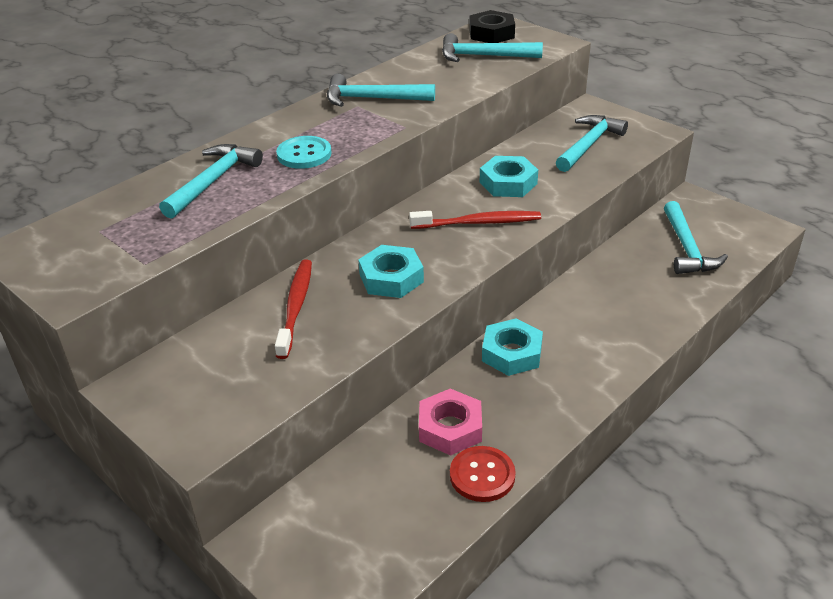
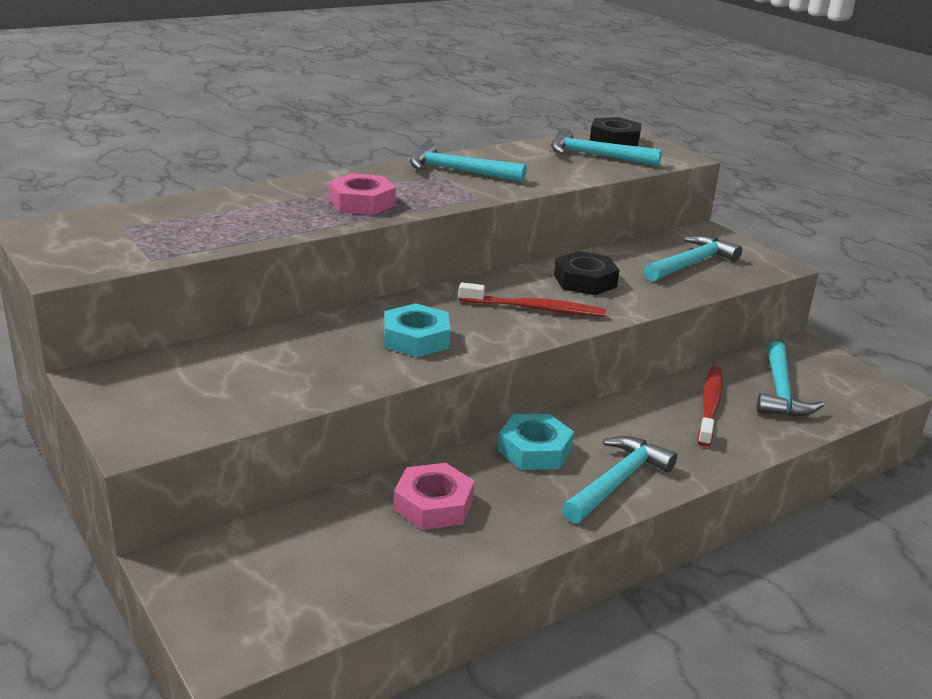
camera: 10 degrees right, 10 degrees down
turquoise hammer [159,144,263,219] -> turquoise hammer moved to [562,436,677,524]
red toothbrush [275,260,312,359] -> red toothbrush moved to [698,366,723,447]
turquoise button [276,136,332,169] -> pink nut [329,173,396,215]
red button [450,446,516,502] -> none
turquoise nut [480,156,538,197] -> black nut [554,251,619,295]

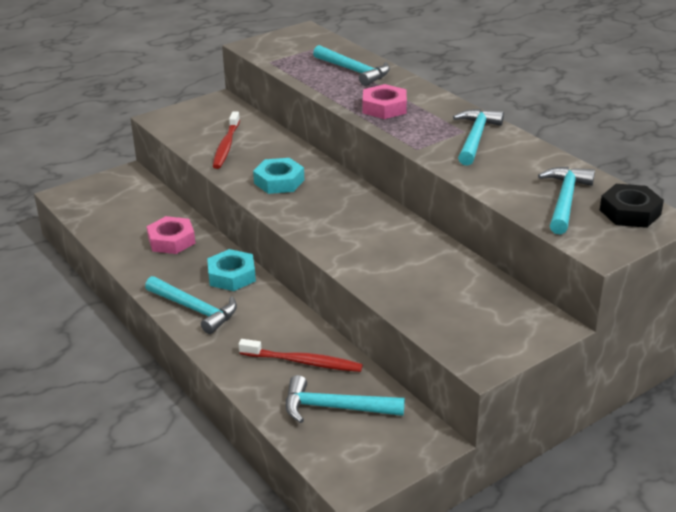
camera: 90 degrees right, 5 degrees up
red toothbrush [458,283,606,317] -> red toothbrush moved to [213,111,240,169]
black nut [554,251,619,295] -> none
turquoise hammer [644,235,742,282] -> turquoise hammer moved to [313,45,390,86]

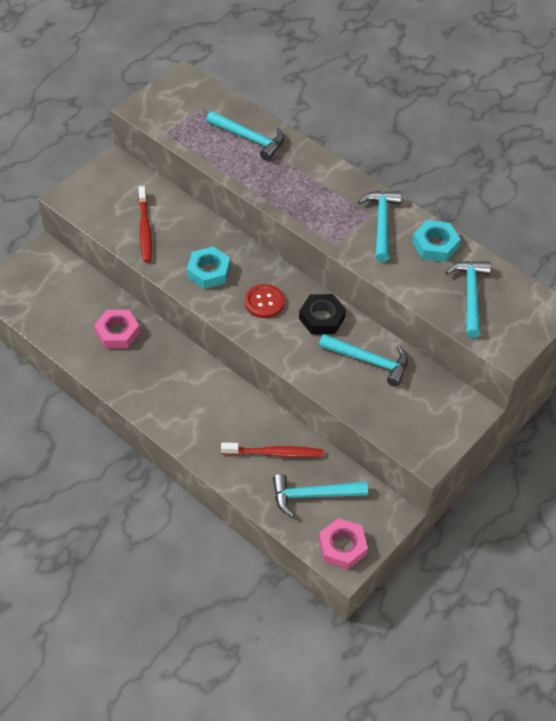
camera: 15 degrees left, 20 degrees up
turquoise hammer [145,276,237,334] -> turquoise hammer moved to [319,334,408,387]
turquoise nut [207,249,256,291] -> turquoise nut moved to [412,220,461,262]
pink nut [363,84,407,119] -> pink nut moved to [319,518,368,570]
black nut [600,184,664,228] -> black nut moved to [299,294,346,335]
none -> red button [245,284,285,318]

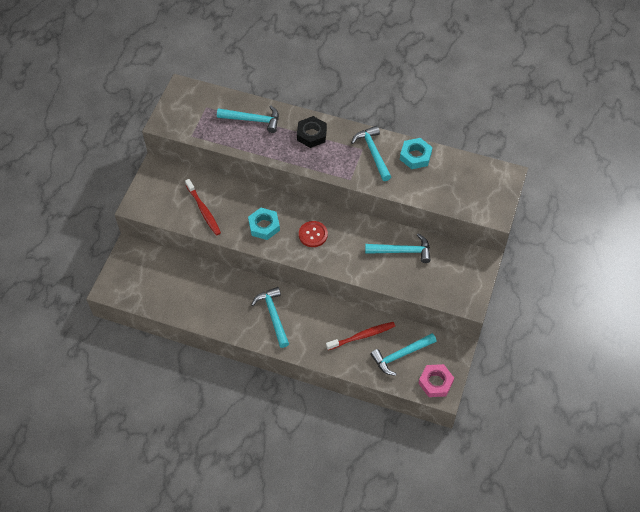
camera: 20 degrees left, 5 degrees up
pink nut [94,310,140,348] -> none
black nut [299,294,346,335] -> black nut moved to [297,116,327,148]
turquoise hammer [445,261,491,338] -> turquoise hammer moved to [251,287,289,348]

